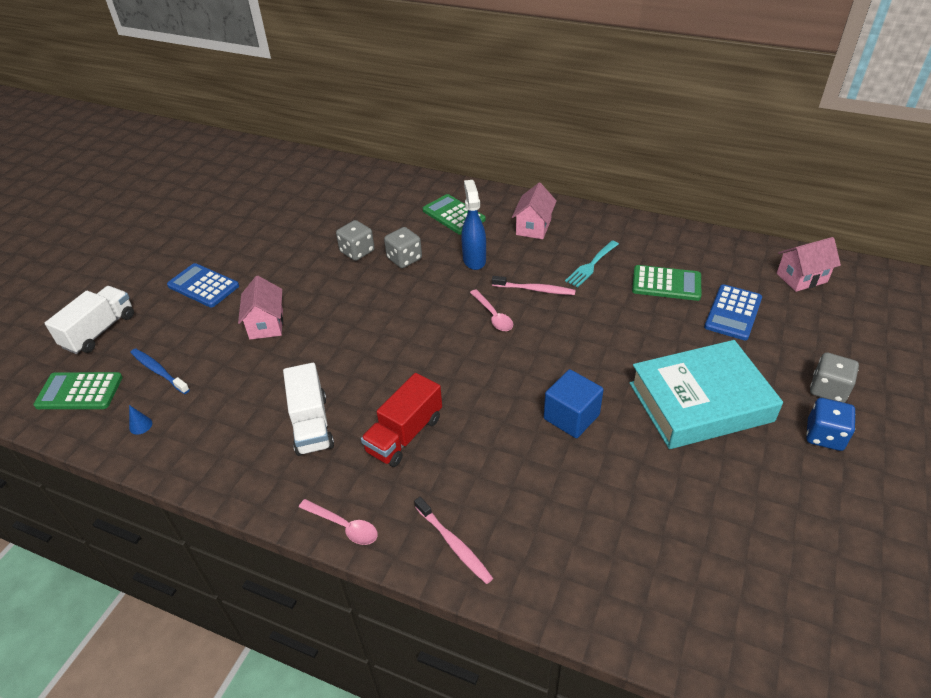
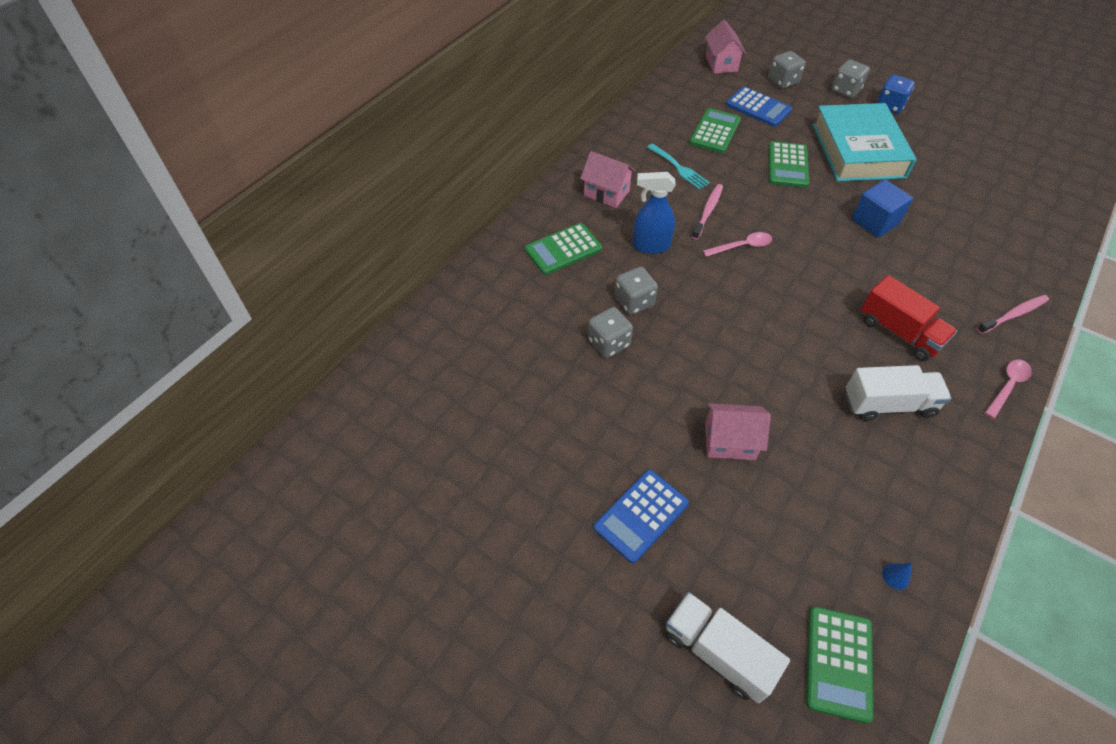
camera: 80 degrees left, 10 degrees up
blue toothbrush [131,348,190,394] -> none
none -> grey dice [768,51,806,89]
none -> green calculator [769,141,809,188]

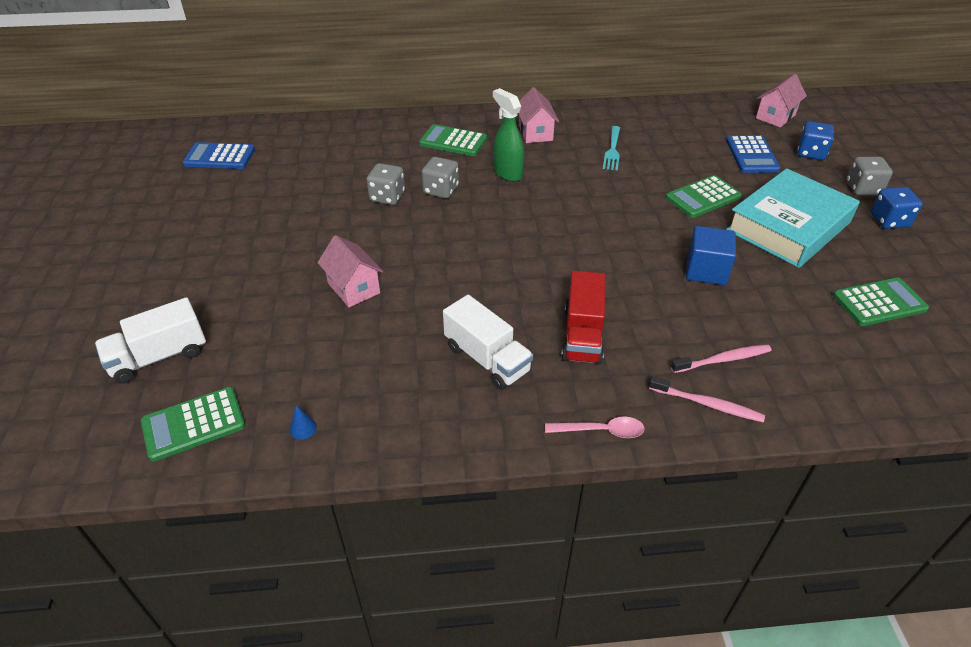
camera: 50 degrees right, 10 degrees down
blue calculator [594,470,689,563] -> blue calculator moved to [183,142,255,169]
blue spray bottle [632,172,676,254] -> green spray bottle [493,88,524,182]
white truck [665,592,790,703] -> white truck turned 120 degrees counterclockwise [95,297,206,384]
green calculator [690,108,741,153] -> green calculator moved to [833,277,929,326]
pink toothbrush [692,184,723,240] -> pink toothbrush moved to [671,344,772,373]
pink spoon [703,232,772,257] -> none
grey dice [768,51,806,89] -> blue dice [798,121,834,160]

